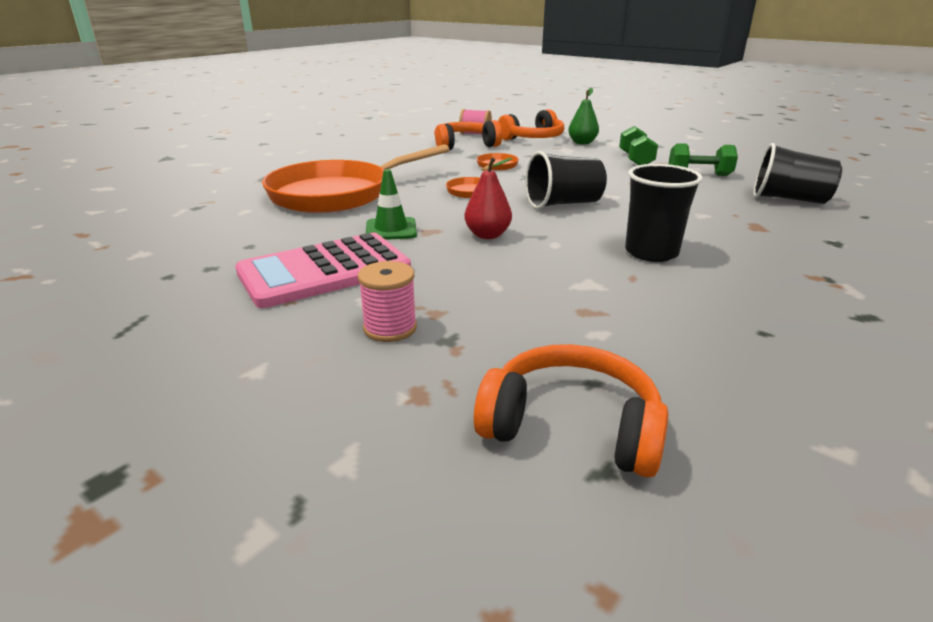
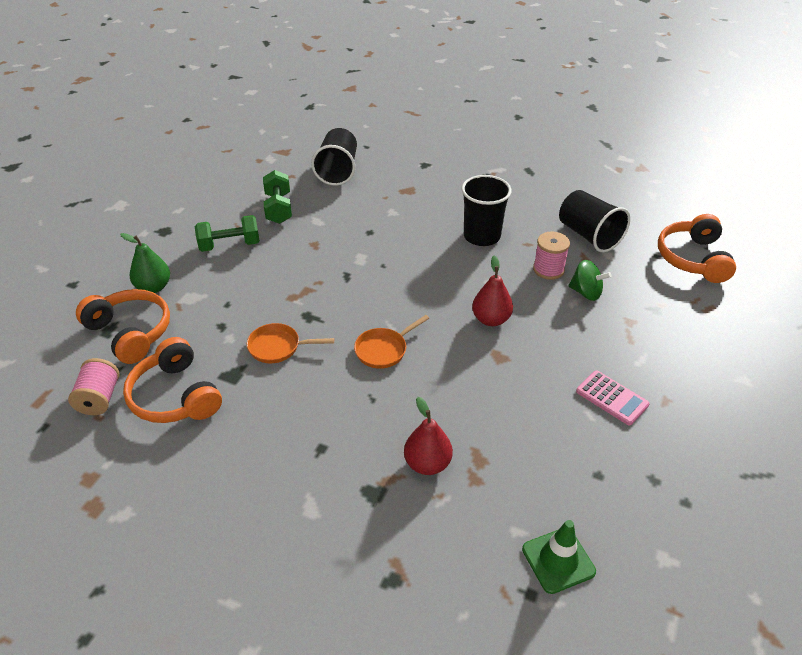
camera: 105 degrees left, 15 degrees up
pink calculator [235,233,411,308] -> pink calculator [576,371,650,425], size x0.50
orange pan [262,144,450,213] -> red pear [404,397,453,475]
pink spool [358,261,417,342] -> pink spool moved to [533,232,570,280]
green traffic cone [366,169,417,240] -> green traffic cone moved to [522,520,596,594]
black cup [525,151,607,209] -> black cup moved to [559,190,630,252]
none -> green spinning top [568,260,611,301]

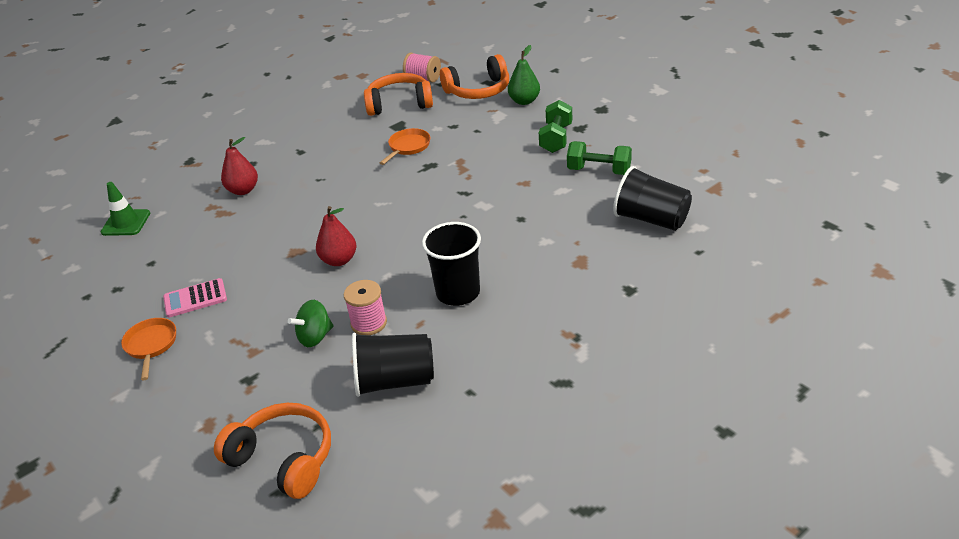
camera: 120 degrees right, 5 degrees down
orange pan [354,315,429,369] -> orange pan moved to [121,318,176,381]

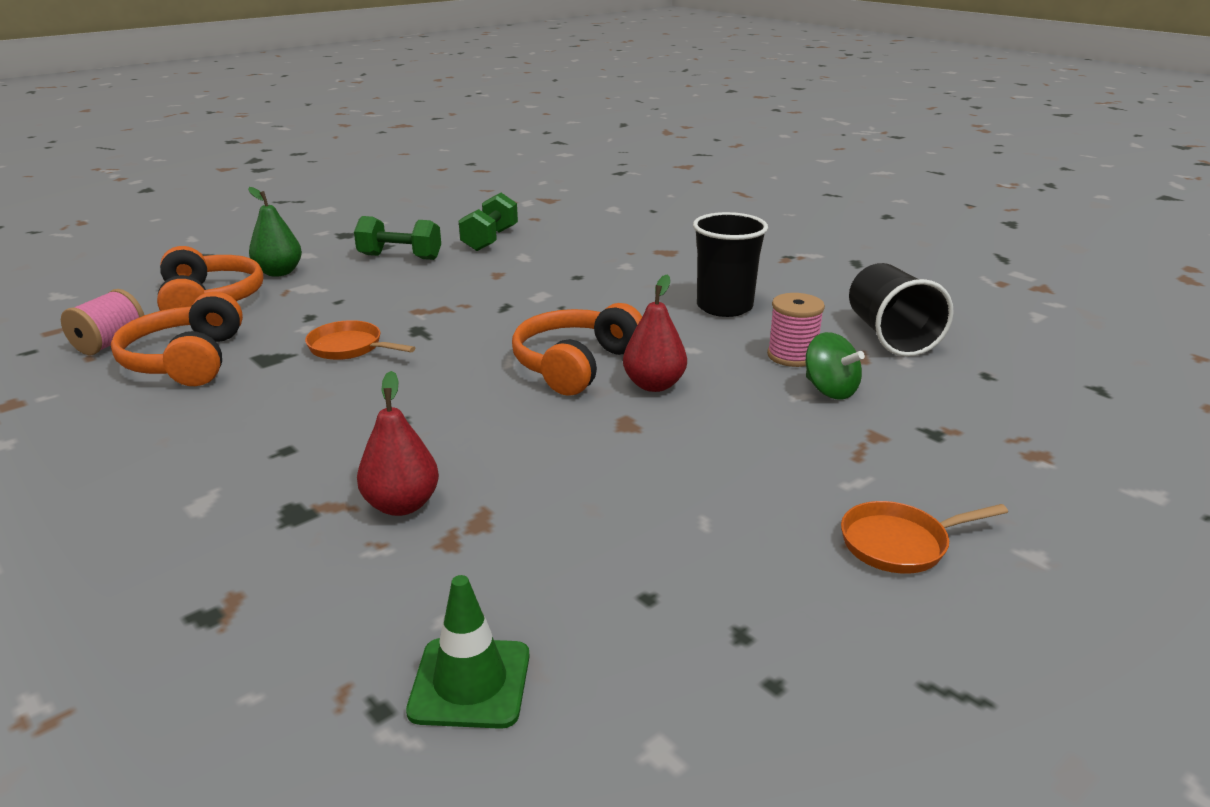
camera: 95 degrees left, 10 degrees down
pink calculator [163,278,227,317] -> none
orange headphones [214,403,331,499] -> orange headphones moved to [512,303,642,396]
black cup [613,166,692,231] -> none

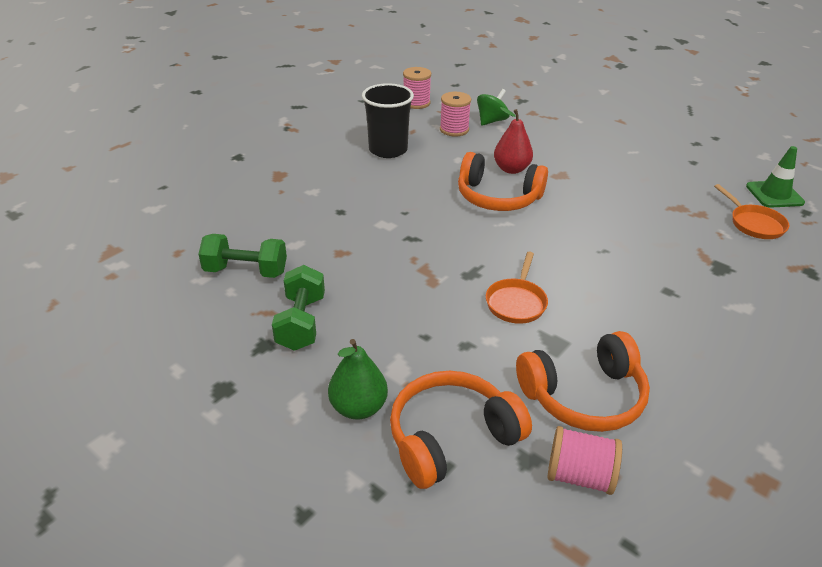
camera: 100 degrees left, 10 degrees up
red pear [357,371,439,516] -> none
orange pan [841,501,1008,574] -> orange pan moved to [714,184,789,239]
black cup [849,263,954,357] -> pink spool [403,67,431,109]

